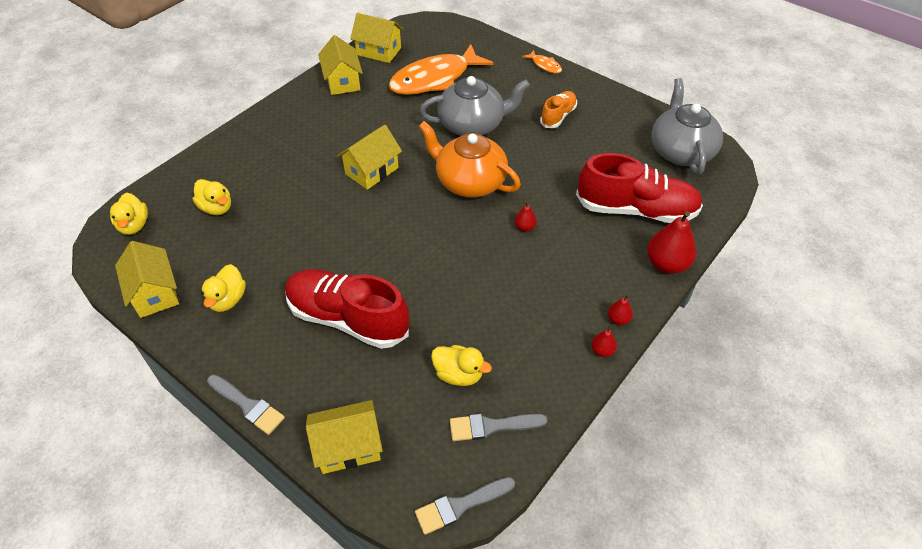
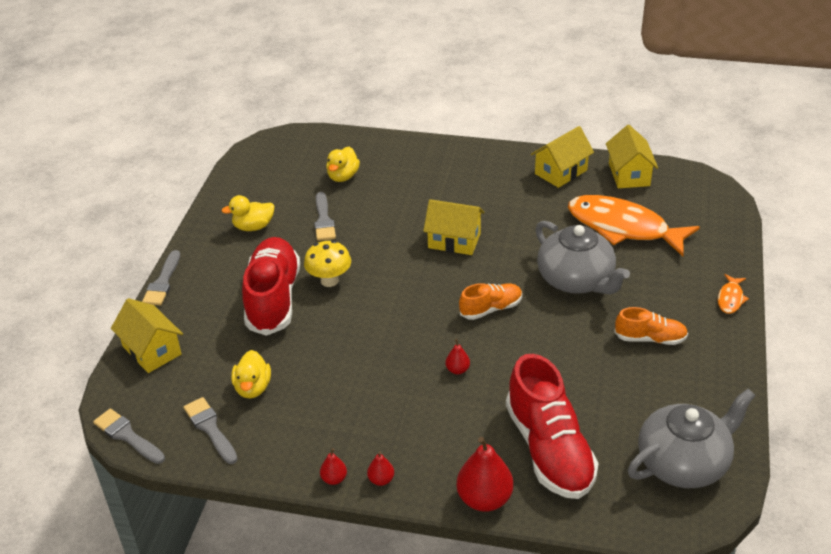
camera: 65 degrees right, 10 degrees down
yellow duck [110,193,148,235] -> none
yellow house [115,241,179,318] -> none
orange teapot [418,121,521,198] -> orange shoe [459,283,522,320]
none -> yellow mushroom [304,241,351,287]
none -> grey brush [314,192,336,241]

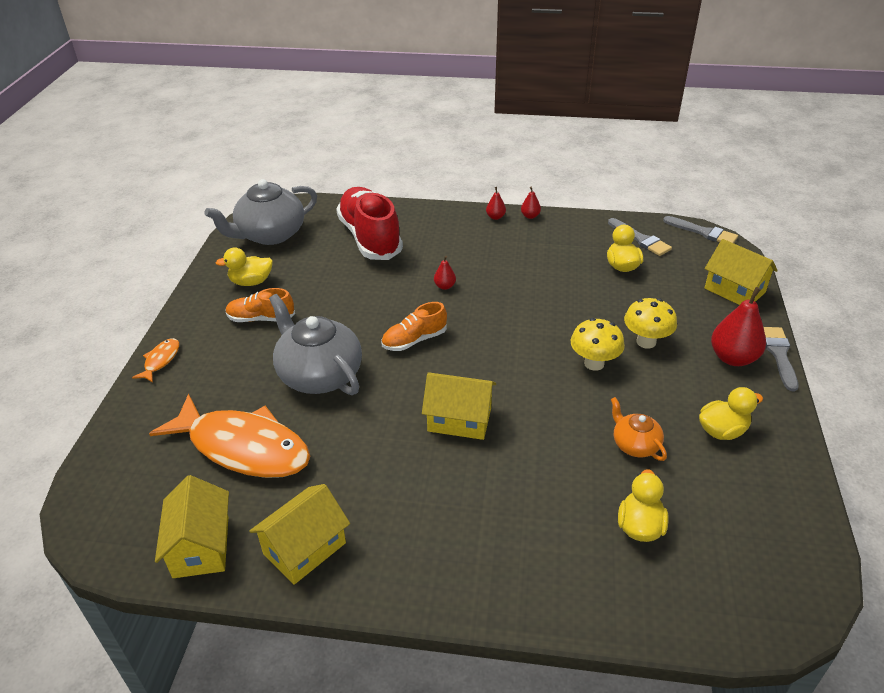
camera: 175 degrees right, 0 degrees up
red shoe [242,237,300,336] -> yellow mushroom [624,298,677,349]
grey brush [314,192,336,241] -> orange teapot [611,397,667,461]
red pear [456,437,513,512] -> red pear moved to [711,287,766,366]
none -> yellow duck [216,248,273,286]

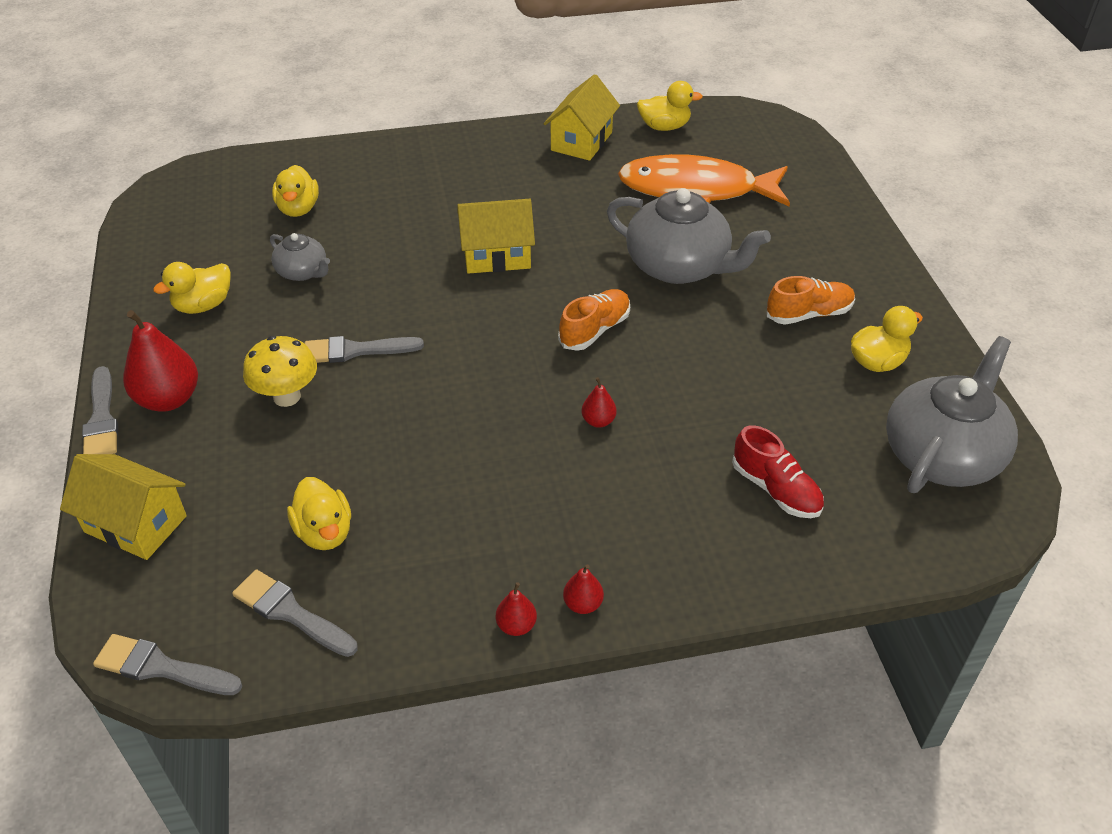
camera: 160 degrees right, 5 degrees up
orange fish [132,338,179,383] -> none
yellow house [155,475,229,578] -> yellow duck [637,81,703,131]
red shoe [336,187,403,260] -> red shoe [732,425,824,518], size x0.52
yellow mushroom [571,318,625,371] -> grey brush [304,336,424,363]
orange teapot [611,397,667,461] -> grey teapot [270,233,330,281]

